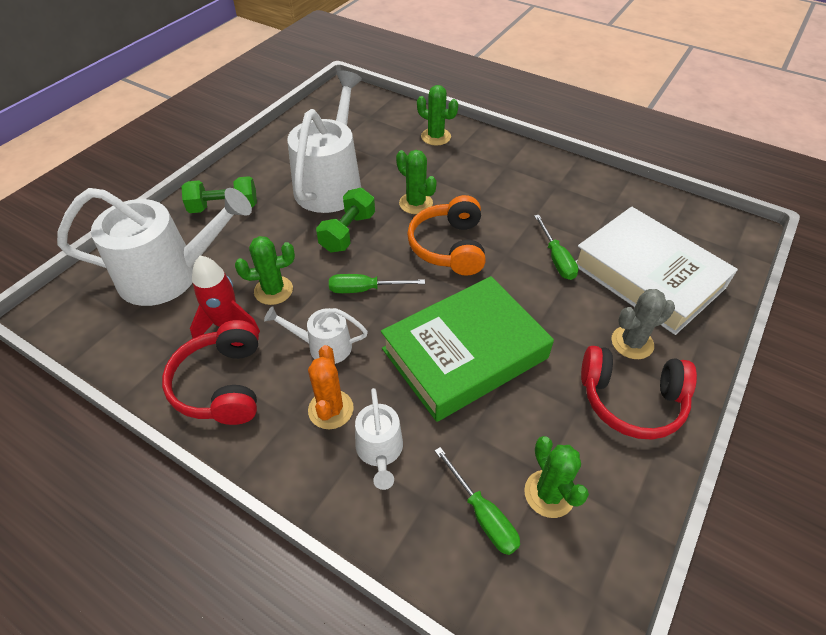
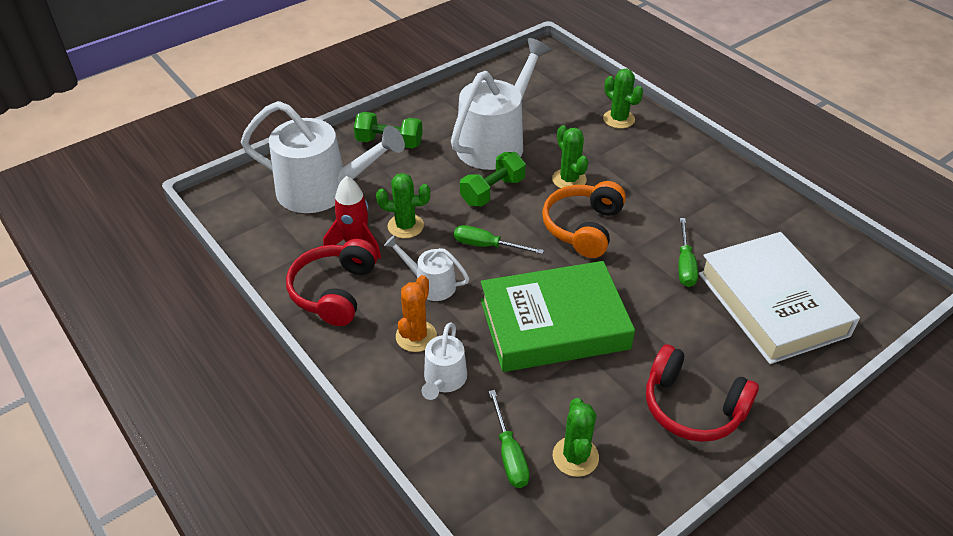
camera: 20 degrees right, 5 degrees down
grey cactus [611,289,675,359] -> none

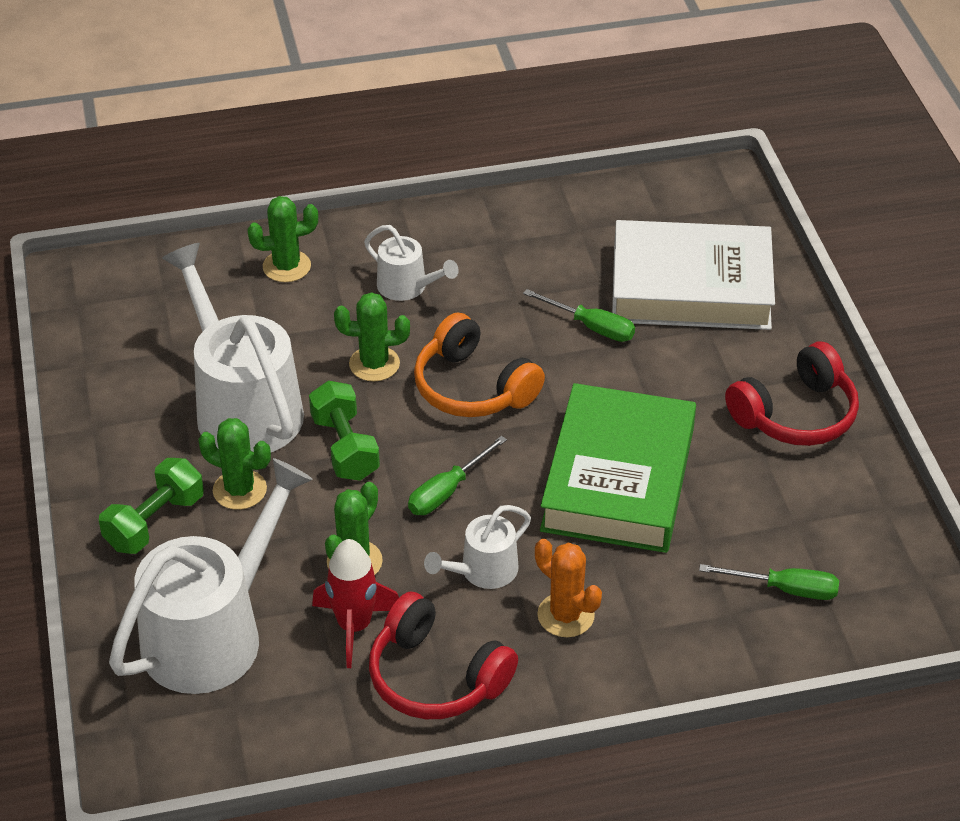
camera: 65 degrees left, 0 degrees up
white watering can [422,322,467,400] -> white watering can moved to [364,225,459,301]
green cactus [553,398,599,477] -> green cactus moved to [198,418,271,510]

